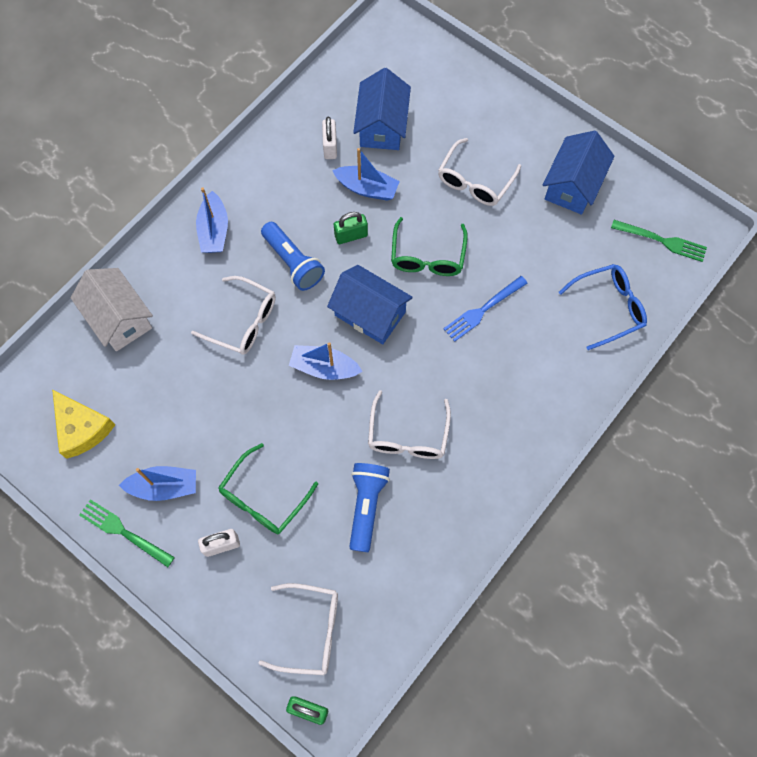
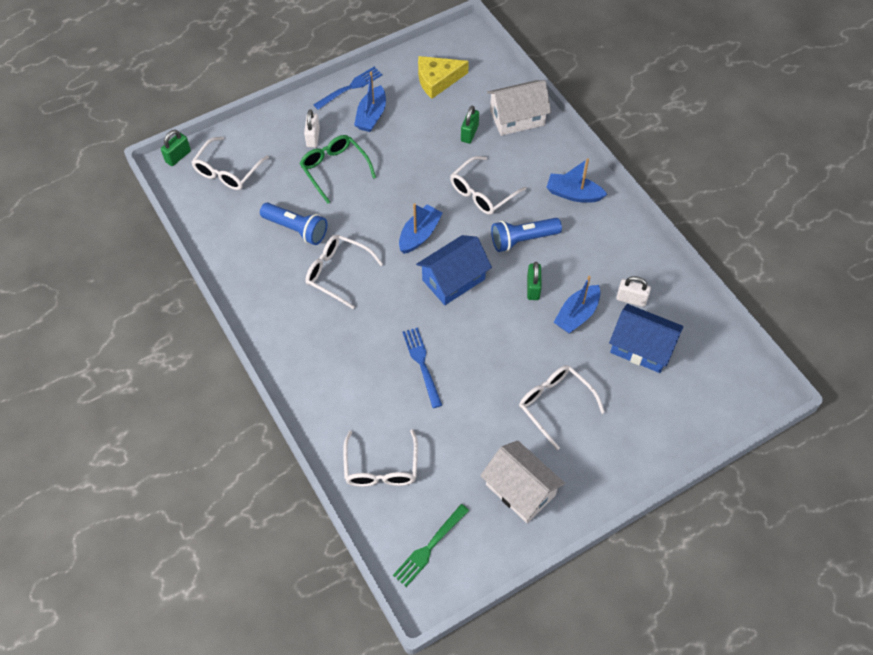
camera: 110 degrees right, 10 degrees down
green fork [79,499,175,567] -> blue fork [313,67,383,110]
green glasses [391,217,468,276] -> none
blue house [543,130,615,215] -> white house [480,441,565,523]
blue glasses [559,264,647,350] -> white glasses [343,429,418,487]
none -> green padlock [461,105,479,144]

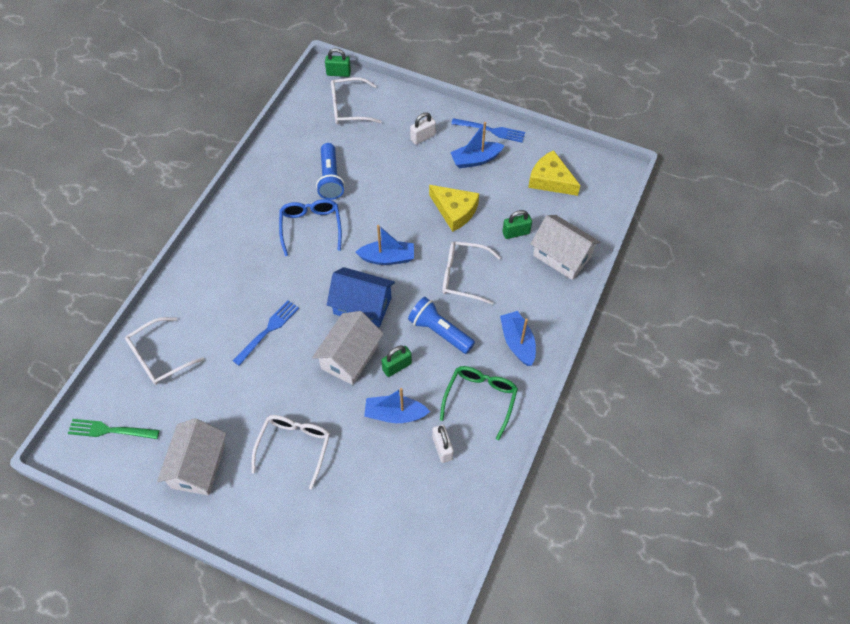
camera: 55 degrees right, 0 degrees up
green glasses [300,135,376,204] -> green glasses moved to [440,366,518,440]
white glasses [305,235,383,309] -> blue glasses [279,199,342,256]
blue house [609,304,684,373] -> none
none -> white house [312,311,384,385]
none -> yellow cheese [429,185,479,232]

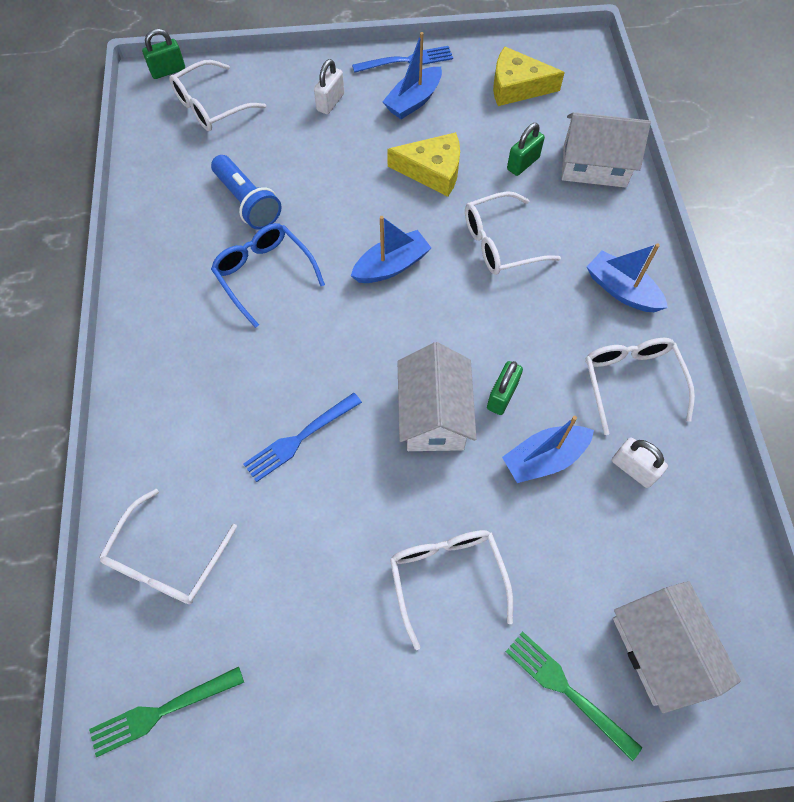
camera: 30 degrees left, 5 degrees up
white house [157,418,226,495] -> white house moved to [613,581,741,713]
blue fork [233,300,299,366] -> blue fork turned 135 degrees counterclockwise [243,393,362,482]
blue house [327,267,395,327] -> none
blue flashlight [408,297,475,354] -> none
green glasses [440,366,518,440] -> white glasses [585,338,695,435]
none -> green fork [506,631,642,761]

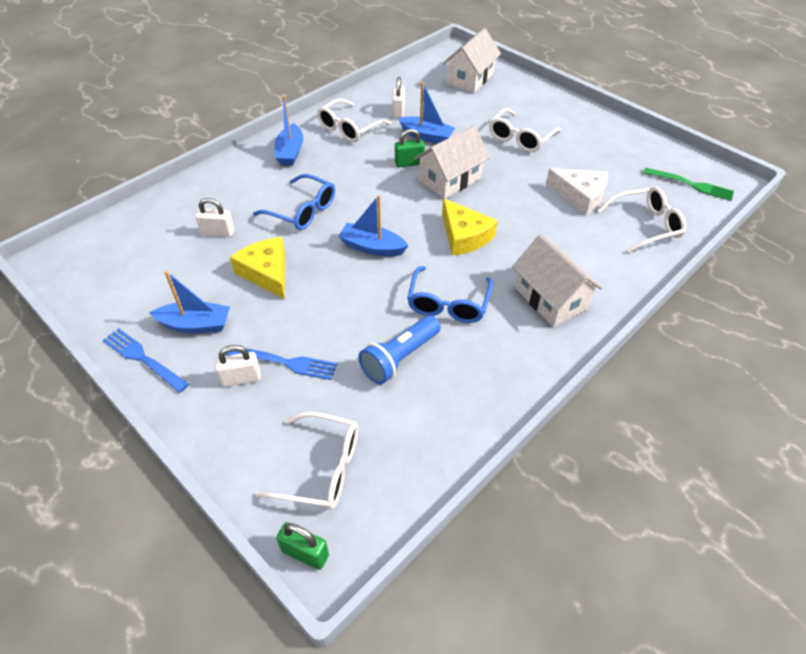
camera: 130 degrees left, 15 degrees down
blue flashlight [211,155,281,230] -> blue flashlight turned 150 degrees counterclockwise [358,315,441,384]
blue fork [243,393,362,482] -> blue fork moved to [225,349,337,380]
white glasses [465,191,561,275] -> blue glasses [253,174,335,230]
yellow cheese [493,46,565,106] -> yellow cheese moved to [442,199,498,255]
green fork [506,631,642,761] -> none
green padlock [507,123,545,176] -> white padlock [195,198,234,237]
white house [562,112,651,188] -> white house moved to [512,234,602,327]
none -> white cheese [546,169,608,215]

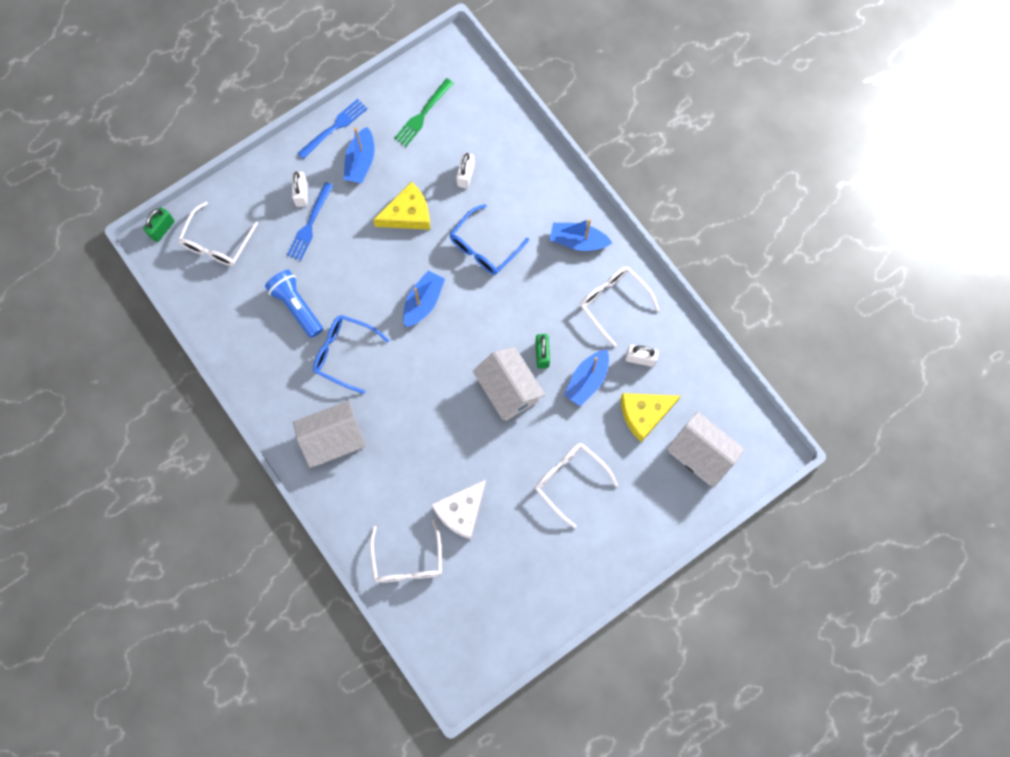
camera: 100 degrees right, 25 degrees up
yellow cheese [442,199,498,255] -> yellow cheese moved to [621,393,681,442]
green fork [643,168,734,201] -> green fork moved to [394,78,453,146]

